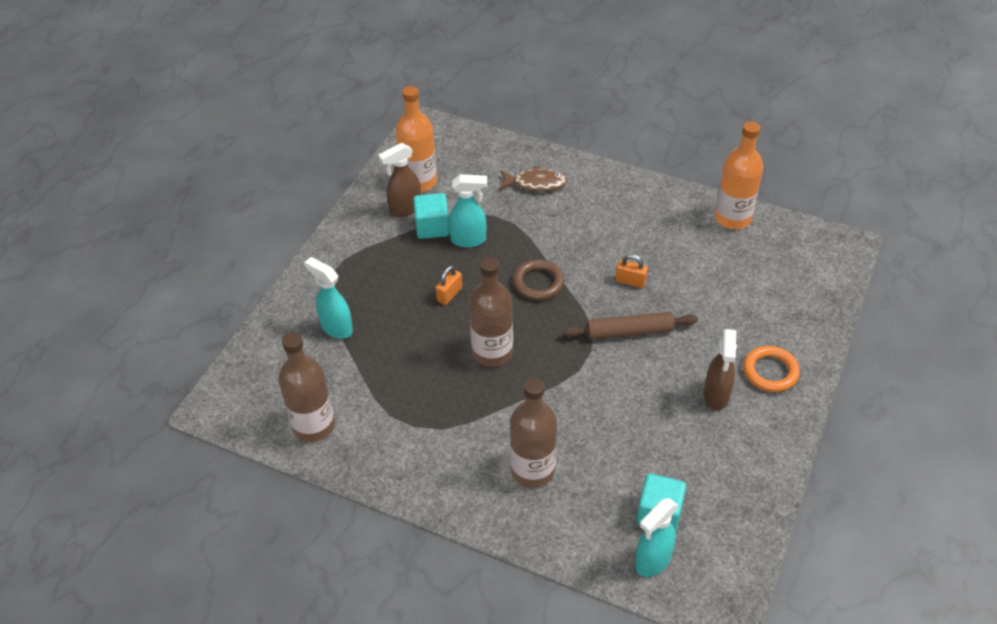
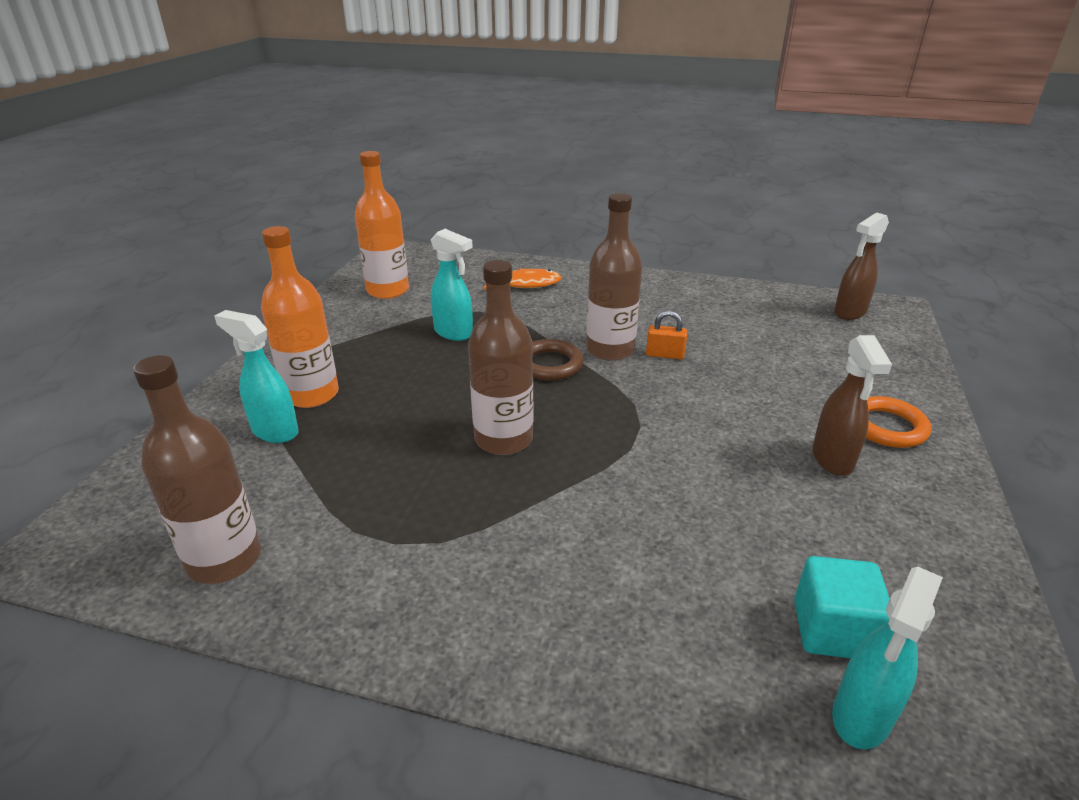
camera: 10 degrees left, 15 degrees down
brown spray bottle [378,143,421,217] -> brown spray bottle moved to [834,212,889,320]
turquoise cube [413,193,450,239] -> none
orange padlock [436,265,462,305] -> none
turquoise spray bottle [449,174,487,248] -> turquoise spray bottle turned 45 degrees clockwise [431,229,473,341]
brown fish [499,165,568,191] -> orange fish [483,268,562,289]
brown bottle [510,378,557,488] -> brown bottle moved to [586,193,642,361]
brown rolling pin [562,312,698,340] -> none
orange bottle [715,121,763,229] -> orange bottle moved to [261,226,339,408]

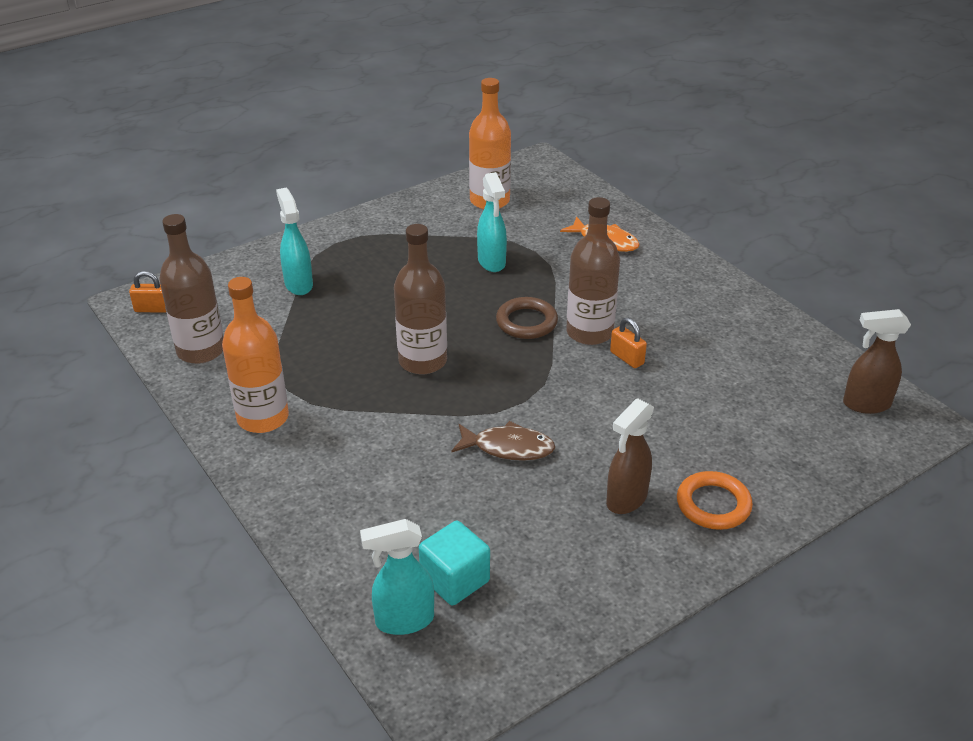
camera: 40 degrees right, 5 degrees up
orange bottle [261,226,339,408] -> orange bottle moved to [222,277,289,433]
none -> orange padlock [129,271,166,313]
none -> brown fish [452,421,555,461]

